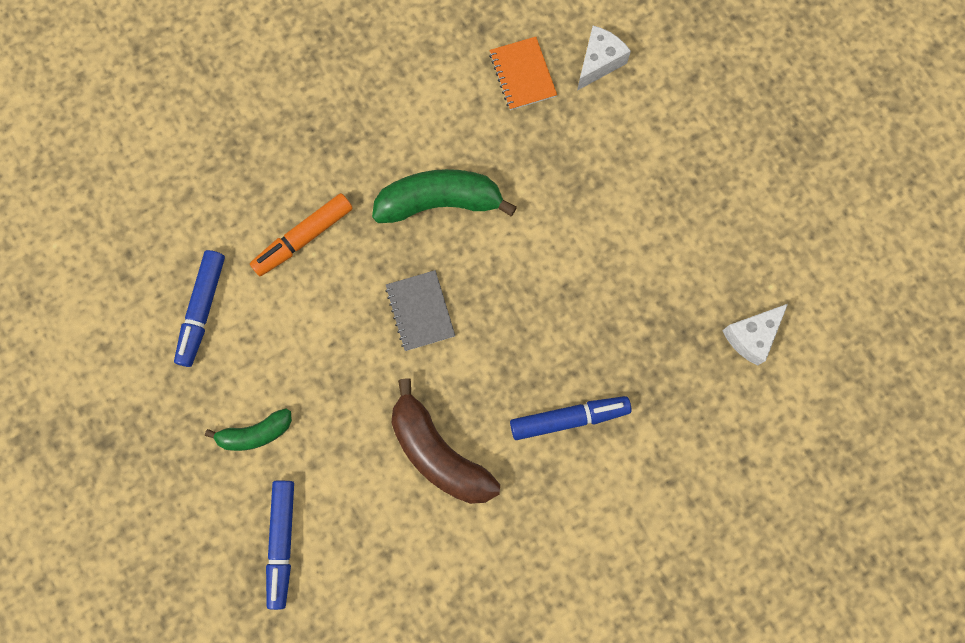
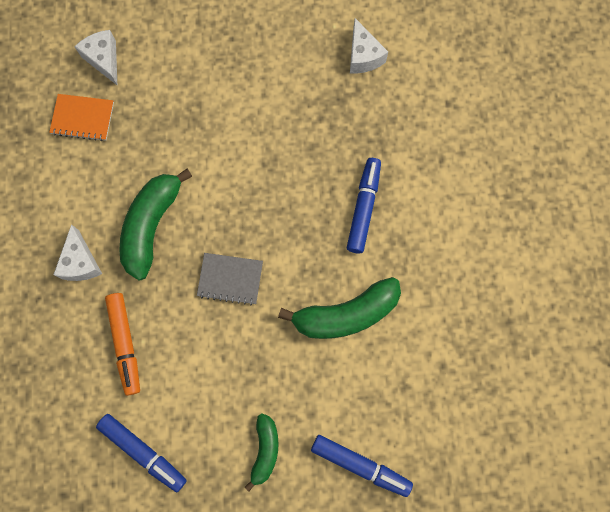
camera: 65 degrees left, 0 degrees up
brown banana [391,378,500,504] -> green banana [278,277,401,339]
none -> white cheese [53,224,102,281]

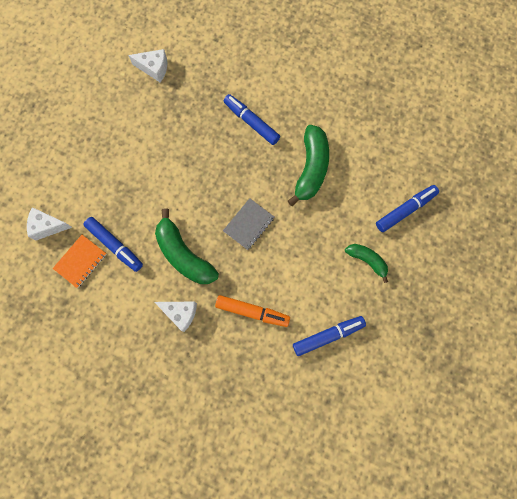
camera: 60 degrees left, 0 degrees up
none -> blue marker [83,217,143,272]

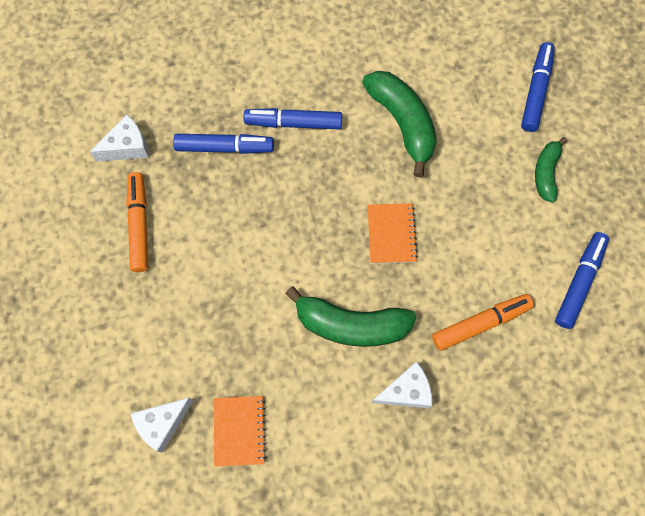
camera: 40 degrees left, 5 degrees down
blue marker [83,217,143,272] -> blue marker moved to [173,134,274,154]
grey notebook [223,198,274,250] -> orange notebook [367,203,418,264]
green banana [345,244,388,283] -> green banana turned 75 degrees counterclockwise [535,137,567,202]
none -> orange marker [126,172,148,272]

